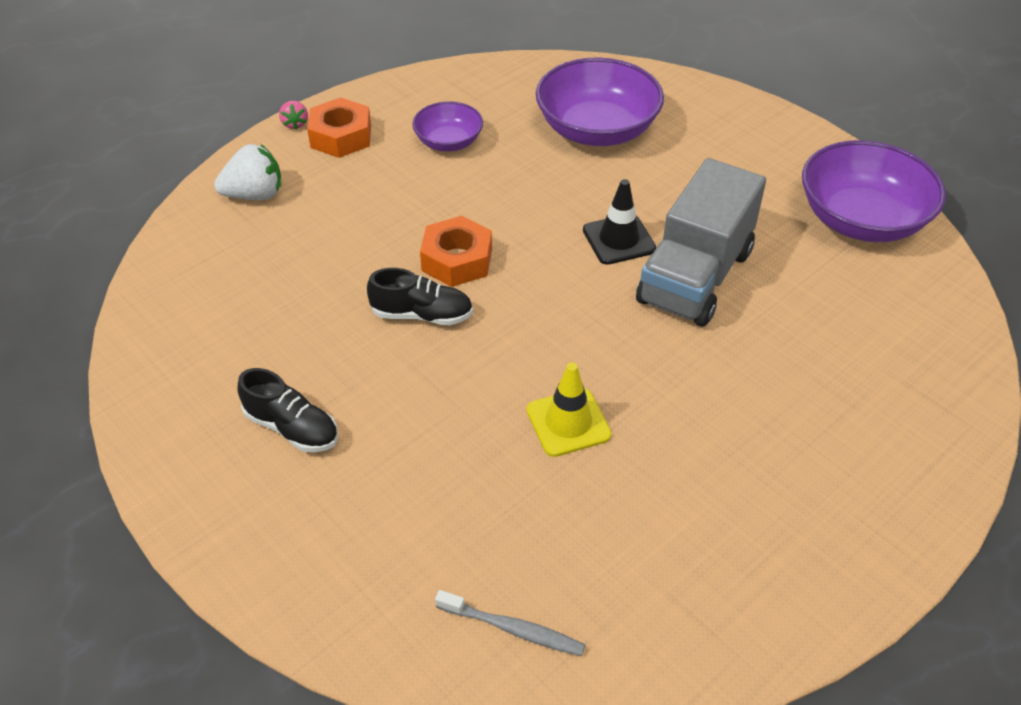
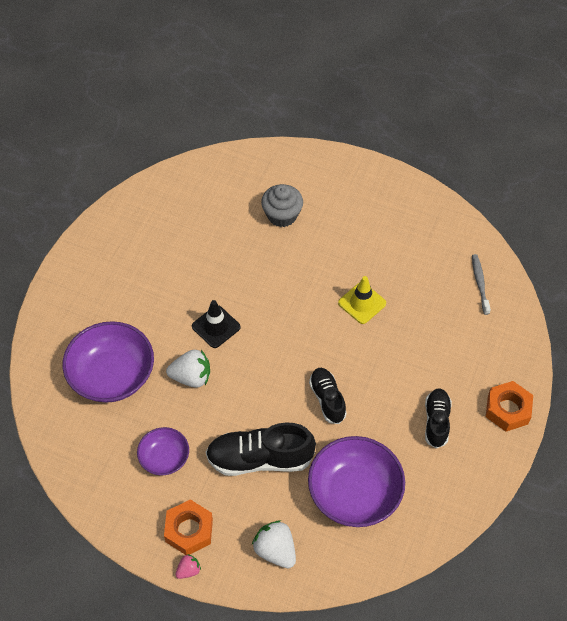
camera: 115 degrees left, 10 degrees up
orange nut [420,216,492,287] -> orange nut moved to [486,381,533,432]
grey truck [636,158,766,327] -> none
purple bowl [802,140,946,242] -> purple bowl moved to [308,436,405,527]
none -> white strawberry [166,350,210,387]
none -> black shoe [206,423,316,476]
none -> grey cupcake [261,184,303,227]

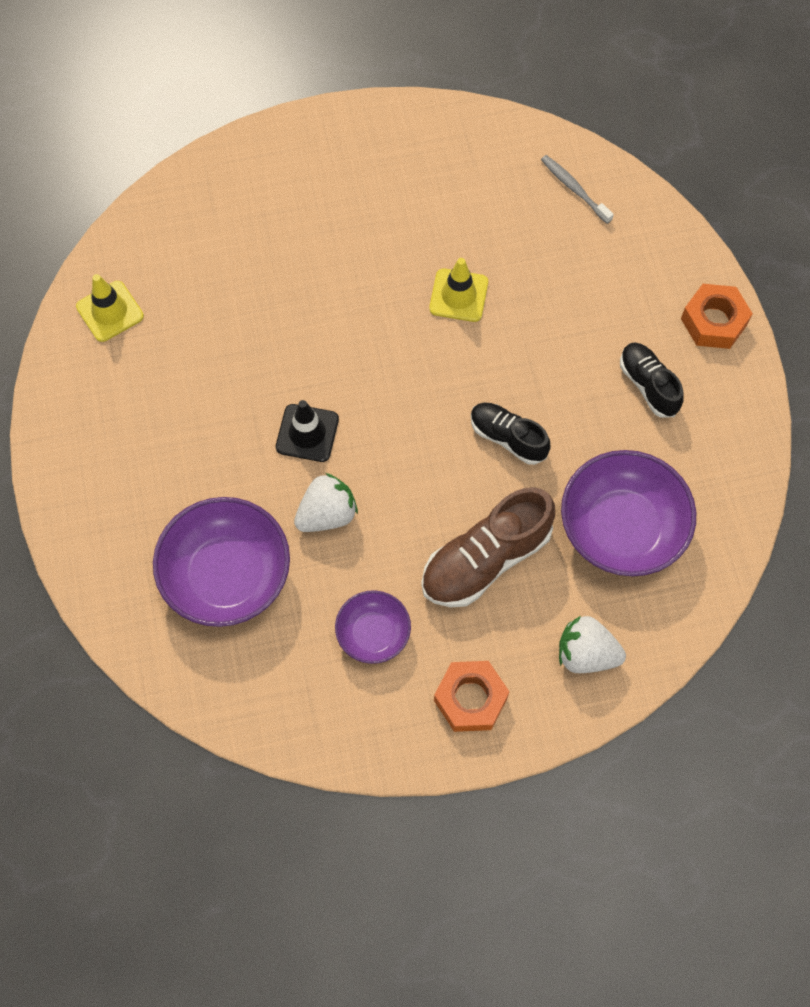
camera: 35 degrees left, 10 degrees up
pink strawberry [175,554,201,579] -> none
black shoe [206,423,316,476] -> brown shoe [421,487,555,607]
grey cupcake [261,184,303,227] -> none
none -> yellow traffic cone [76,274,144,342]

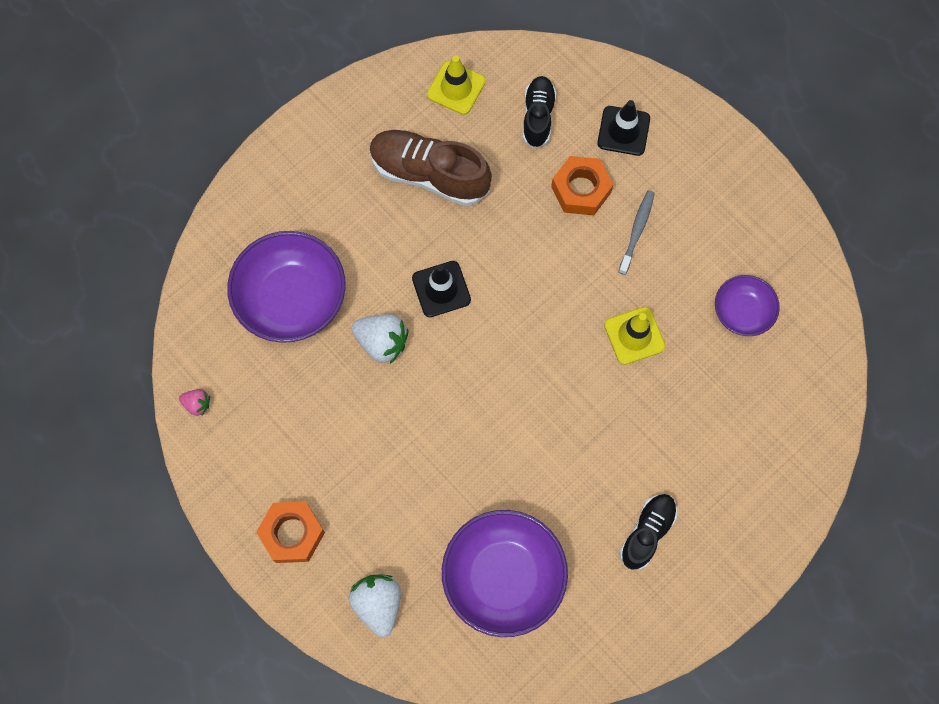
camera: 60 degrees right, 5 degrees up
purple bowl [335,590,411,664] -> purple bowl moved to [715,275,780,336]
brown shoe [421,487,555,607] -> brown shoe moved to [369,130,492,206]
black shoe [471,403,551,465] -> black shoe moved to [522,76,556,149]
grey toothbrush [541,155,614,224] -> grey toothbrush moved to [619,190,655,275]
orange nut [681,284,753,349] -> orange nut moved to [551,156,613,215]
none -> pink strawberry [179,389,210,416]
none -> black traffic cone [597,100,650,156]

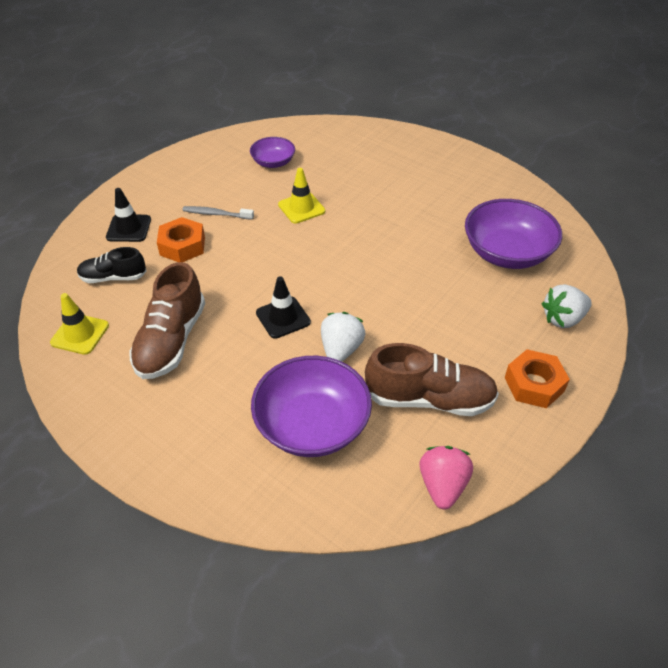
camera: 100 degrees left, 25 degrees down
pink strawberry [179,389,210,416] -> pink strawberry [419,446,473,509], size x1.85
black shoe [620,494,677,570] -> none
none -> brown shoe [365,343,499,416]

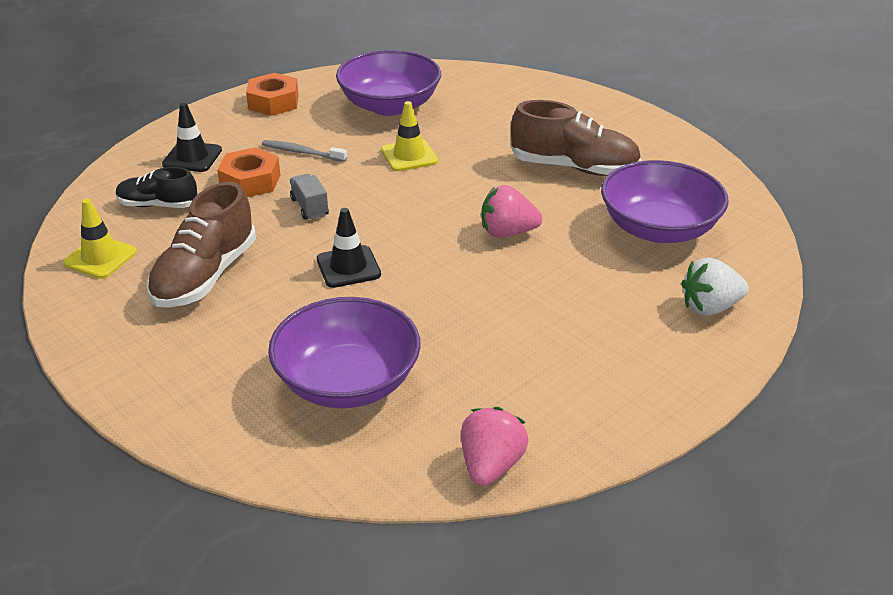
camera: 10 degrees right, 10 degrees down
purple bowl [250,137,295,168] -> purple bowl [336,50,441,116], size x1.81
white strawberry [321,312,366,362] -> none
brown shoe [365,343,499,416] -> brown shoe moved to [511,100,642,176]
orange nut [505,349,570,408] -> orange nut moved to [246,73,299,116]
none -> grey truck [290,174,329,220]
none -> pink strawberry [481,185,543,237]

